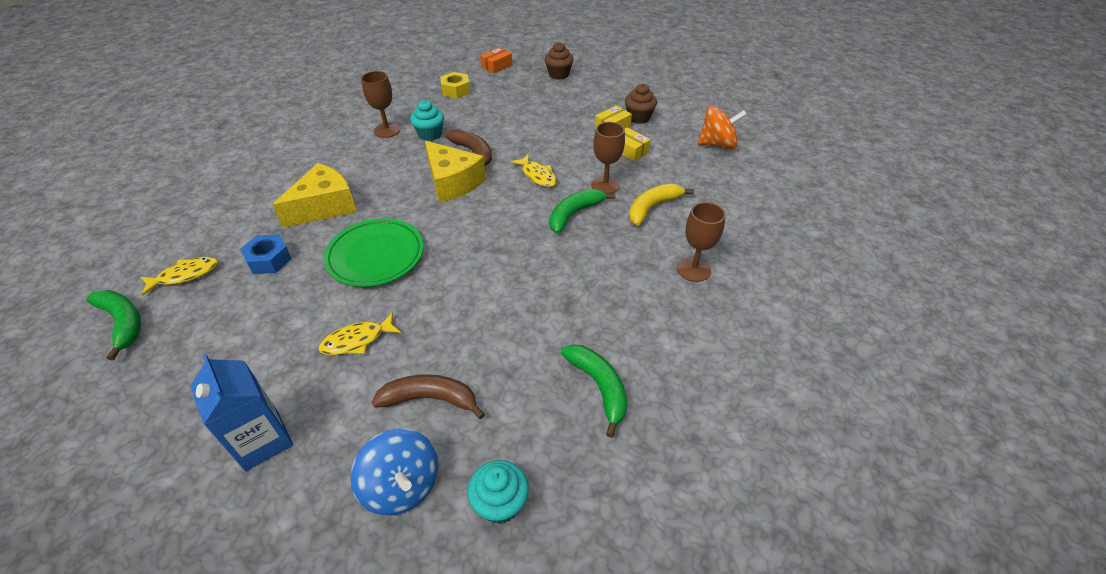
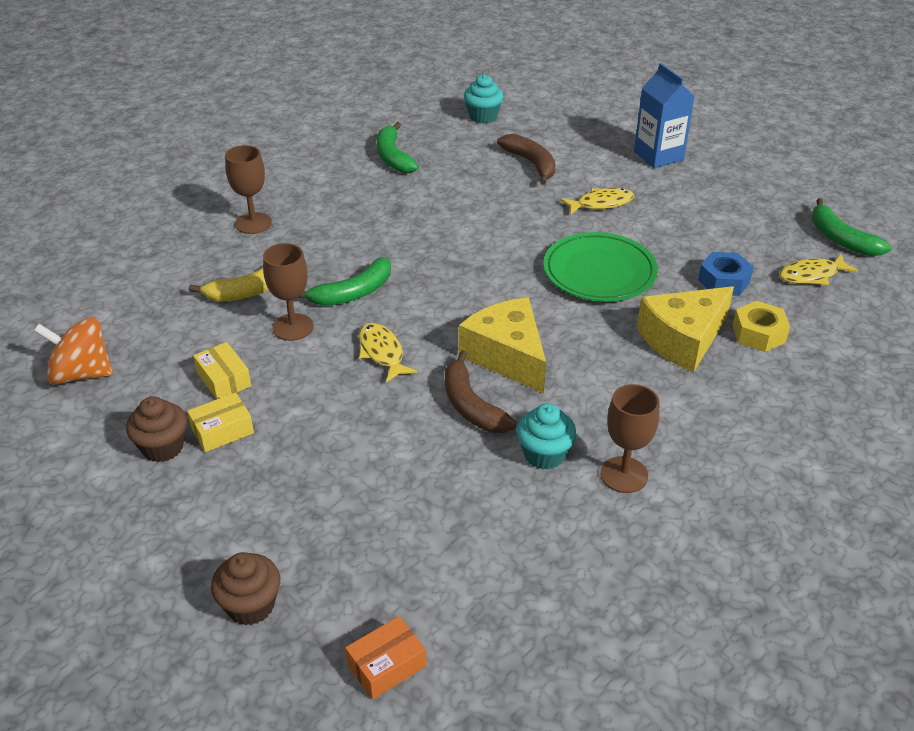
camera: 170 degrees left, 5 degrees down
blue spinning top [350,428,439,516] -> none
brown banana [372,374,485,419] -> brown banana turned 135 degrees counterclockwise [497,134,555,185]
yellow nut [440,72,470,98] -> yellow nut moved to [732,301,790,352]

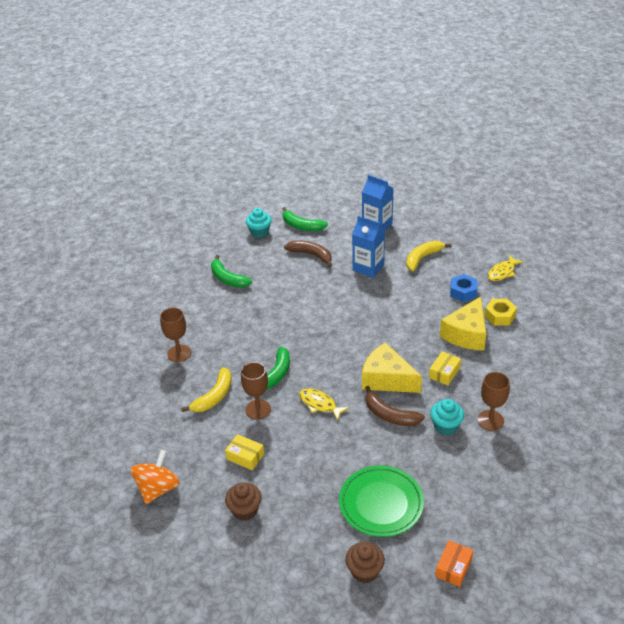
camera: 25 degrees left, 0 degrees up
orange spinning top [34,317,113,385] -> orange spinning top turned 135 degrees clockwise [130,450,180,504]
yellow box [187,393,254,452] -> yellow box moved to [429,351,461,386]
green plate [543,232,658,302] -> green plate moved to [339,465,424,537]
yellow fish [560,188,634,215] -> blue carton [352,216,385,278]
green banana [812,198,892,256] -> green banana moved to [282,207,328,231]
none -> yellow banana [406,241,452,271]

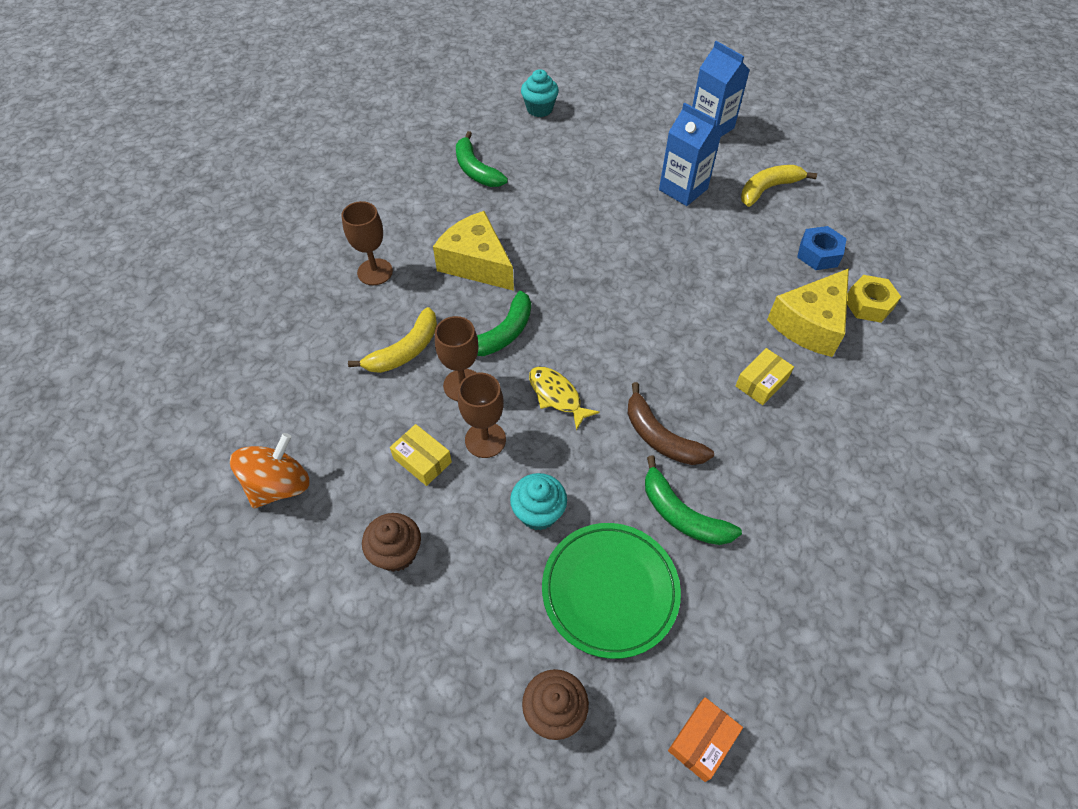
camera: 10 degrees right, 15 degrees up
green banana [282,207,328,231] -> green banana moved to [645,456,742,545]
brown banana [284,240,332,267] -> none
yellow cheese [362,342,422,393] -> yellow cheese moved to [433,211,514,291]
turquoise cupcake [430,399,464,435] -> turquoise cupcake moved to [510,473,567,530]
brown goblet [477,372,510,431] -> brown goblet moved to [458,372,506,458]
yellow fish [488,255,524,281] -> none

